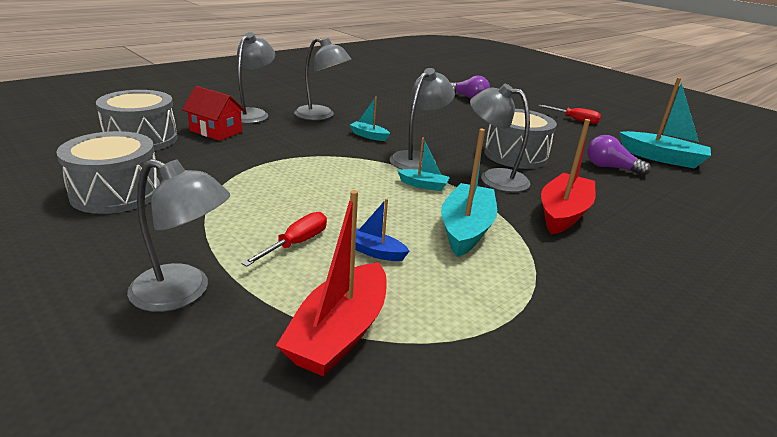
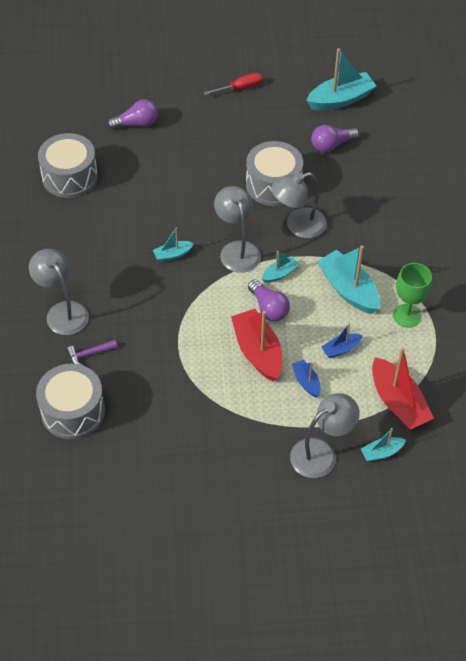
camera: 50 degrees left, 25 degrees up
grey drum [56,131,160,214] -> grey drum moved to [38,133,98,198]
red house [182,86,246,141] -> purple hammer [67,340,117,366]
red screwdriver [241,212,327,267] -> blue boat [292,359,321,397]
grey lamp [294,38,351,120] -> none
red boat [541,119,596,234] -> red boat moved to [231,309,282,382]
none -> purple light bulb [248,280,290,321]
none -> turquoise boat [361,428,406,462]
none -> green goblet [393,263,432,328]

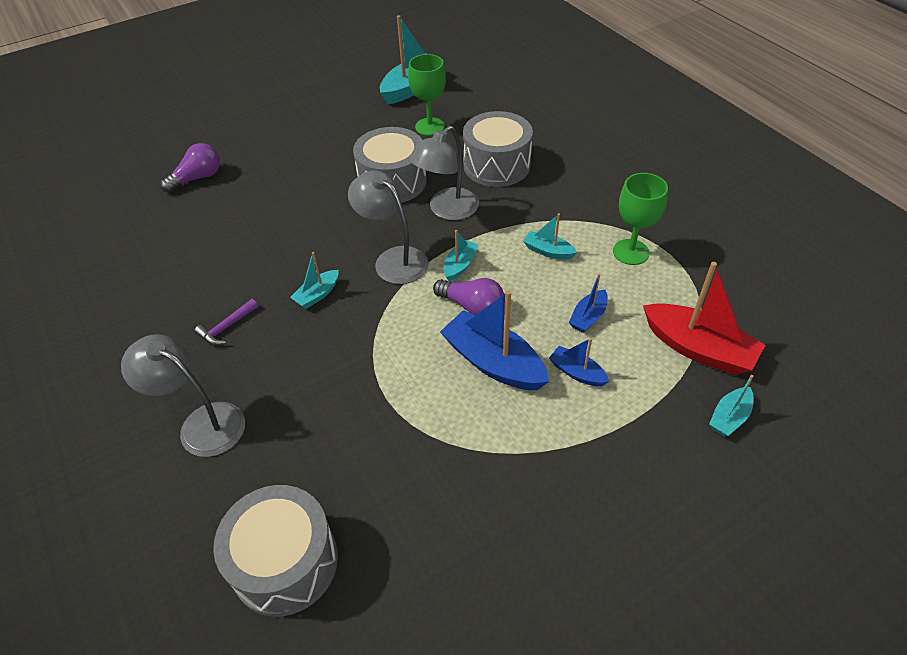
camera: 25 degrees left, 5 degrees down
grey drum [38,133,98,198] -> grey drum moved to [463,111,533,187]
purple hammer [67,340,117,366] -> purple hammer moved to [194,299,258,345]
red screwdriver [204,73,263,95] -> none
red boat [231,309,282,382] -> blue boat [440,290,549,390]
grey lamp [290,393,360,478] -> none
purple light bulb [311,125,359,152] -> green goblet [408,54,446,136]
turquoise boat [317,245,380,314] -> turquoise boat [523,213,577,260], size x0.52

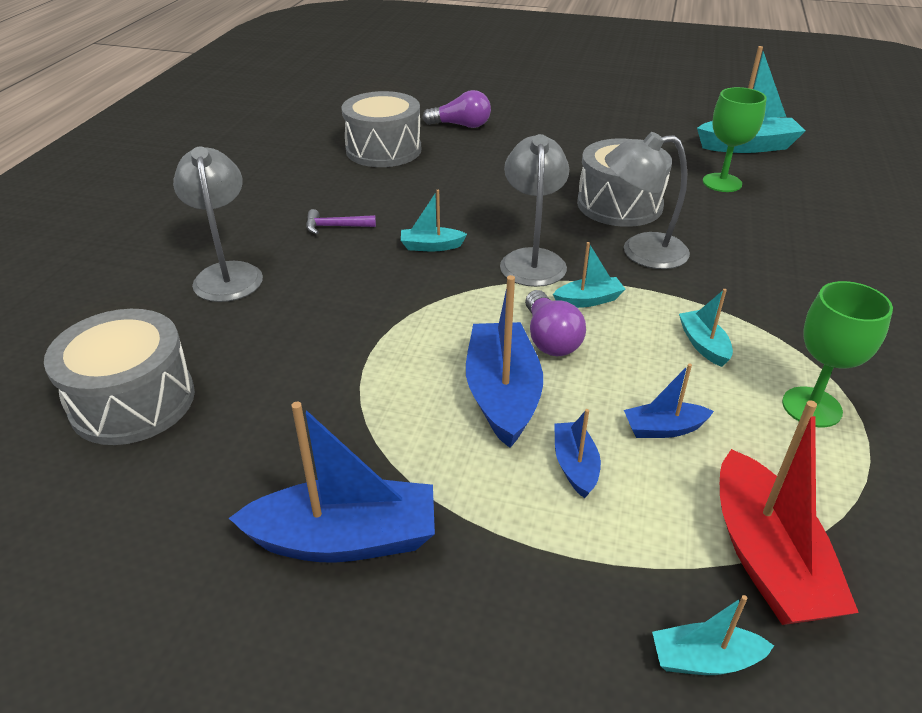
camera: 45 degrees right, 10 degrees down
grey drum [463,111,533,187] -> grey drum moved to [341,91,421,167]
none -> blue boat [229,402,435,563]

